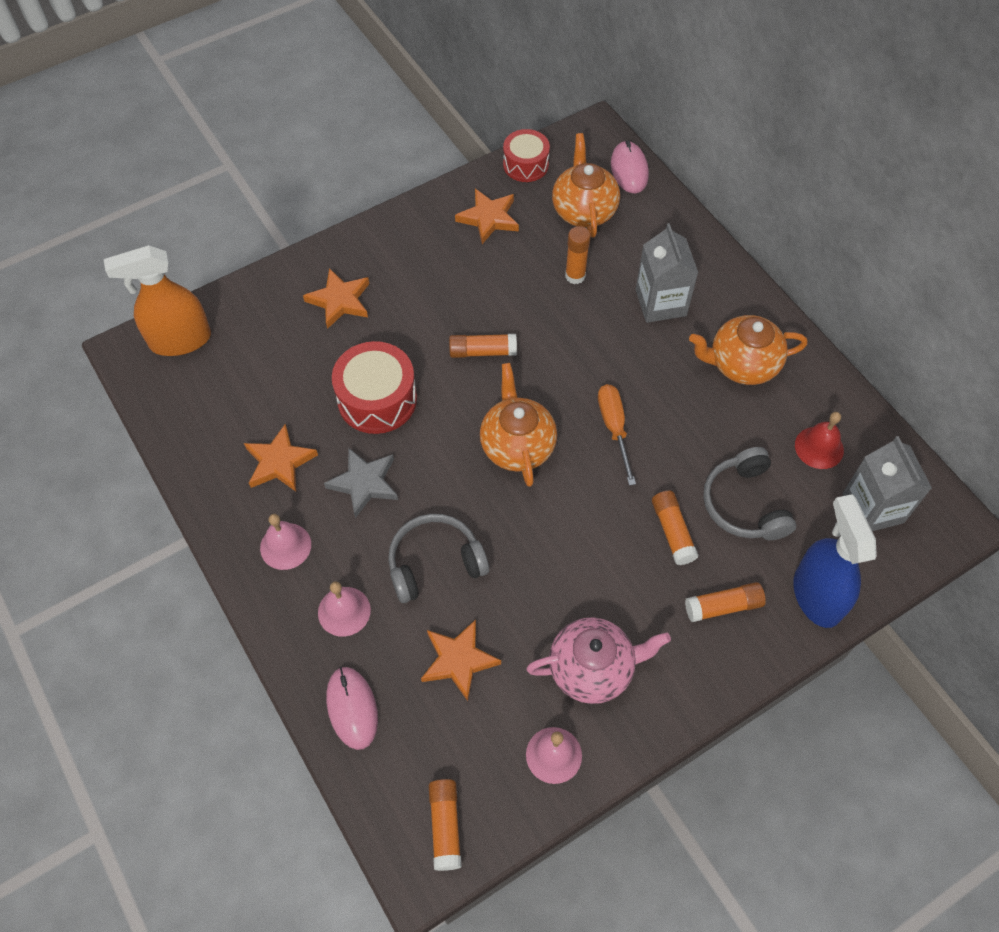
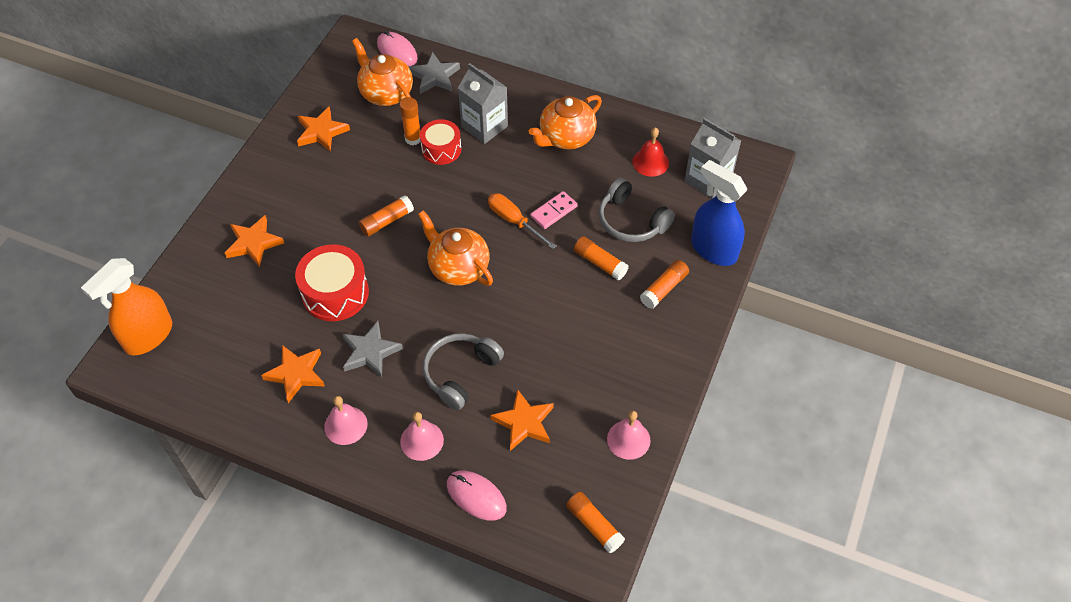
camera: 35 degrees left, 5 degrees down
red drum [503,129,550,182] -> red drum moved to [420,119,461,165]
pink teapot [526,617,671,704] -> none
none -> grey star [409,52,460,94]
none -> pink domino [530,191,578,229]

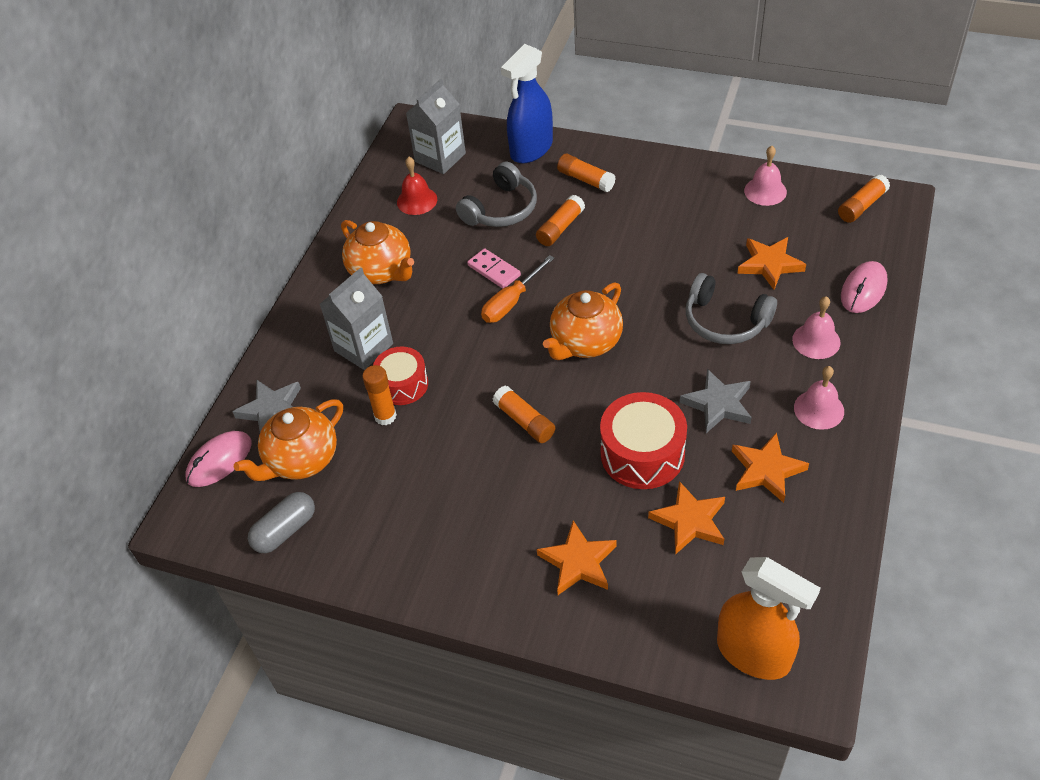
camera: 90 degrees left, 5 degrees down
orange star [297,106,350,152] -> orange star moved to [648,481,725,555]
none -> grey capsule [248,492,315,553]

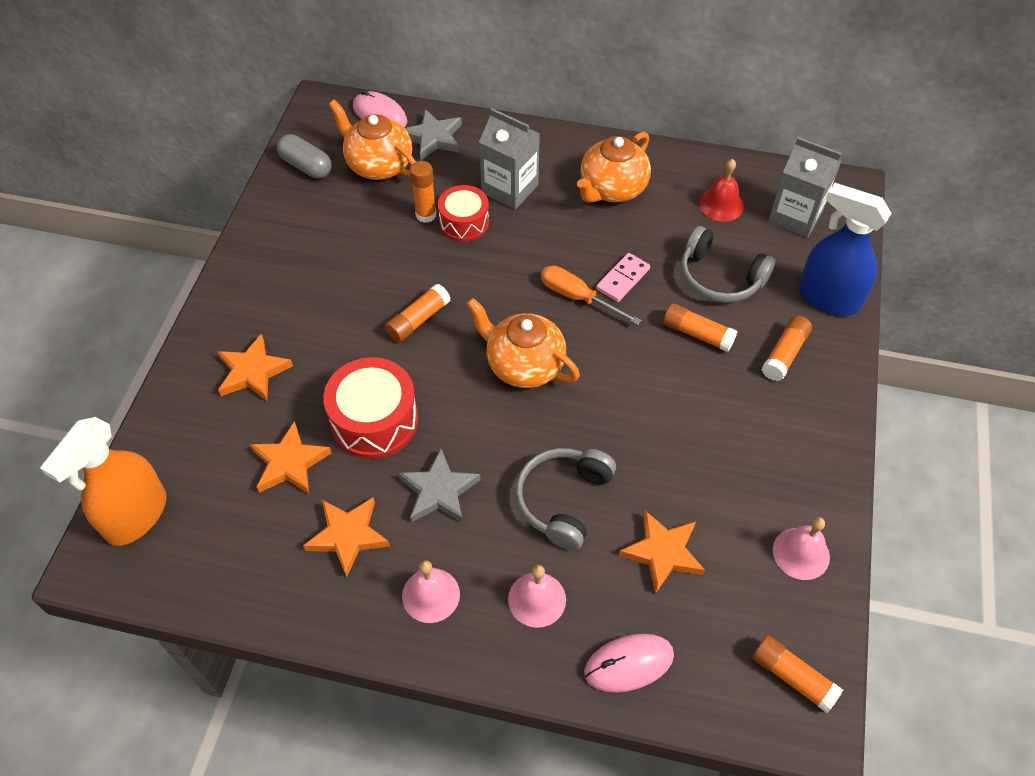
camera: 80 degrees right, 5 degrees up
pink mouse [841,261,887,313] -> pink mouse turned 45 degrees counterclockwise [584,634,674,693]

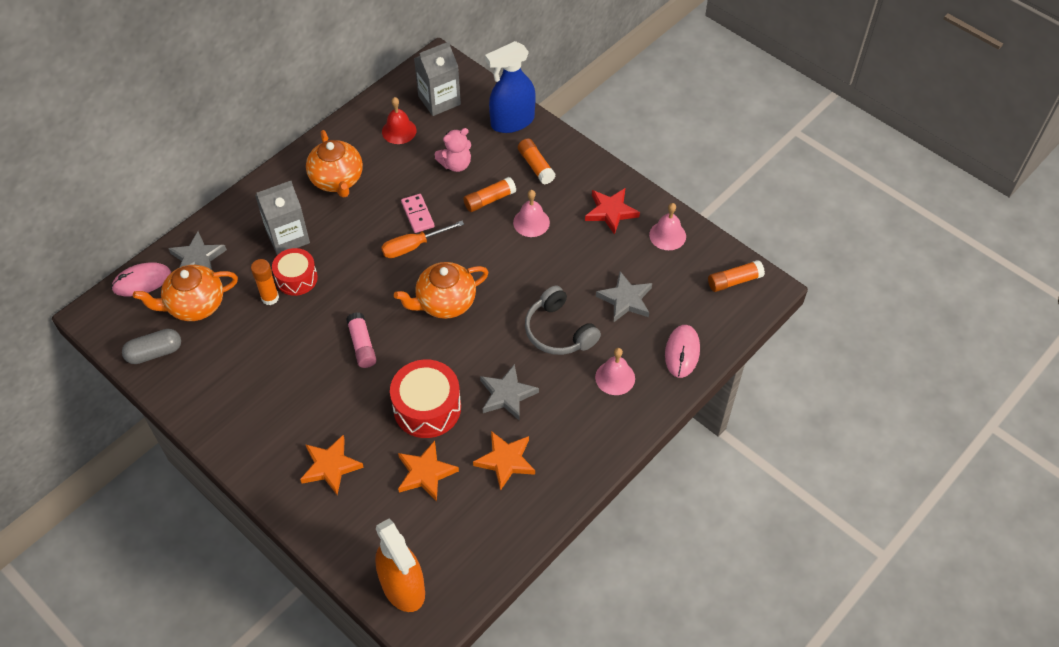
camera: 60 degrees left, 0 degrees up
orange glue stick [385,284,451,342] -> pink glue stick [346,312,376,368]
pink bell [402,560,460,623] -> pink bell moved to [513,190,550,237]
orange star [619,511,705,594] -> grey star [596,271,652,322]
grey headphones [681,226,775,303] -> pink teddy bear [435,128,471,172]
none -> red star [585,188,640,235]

